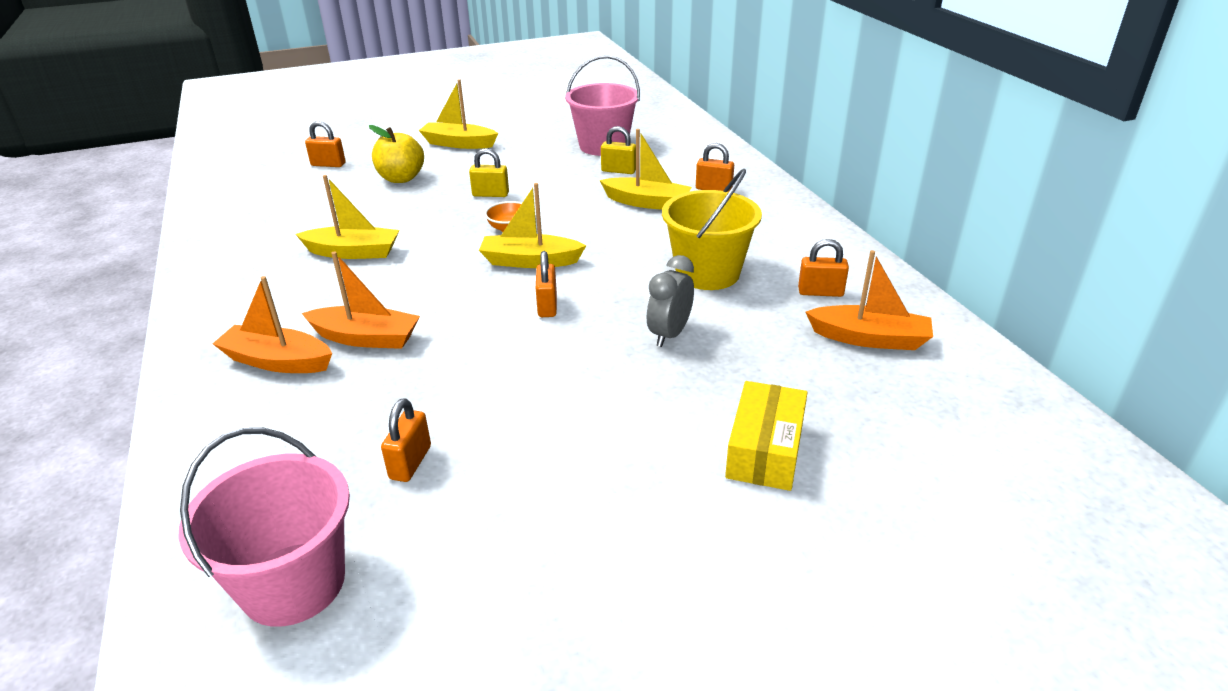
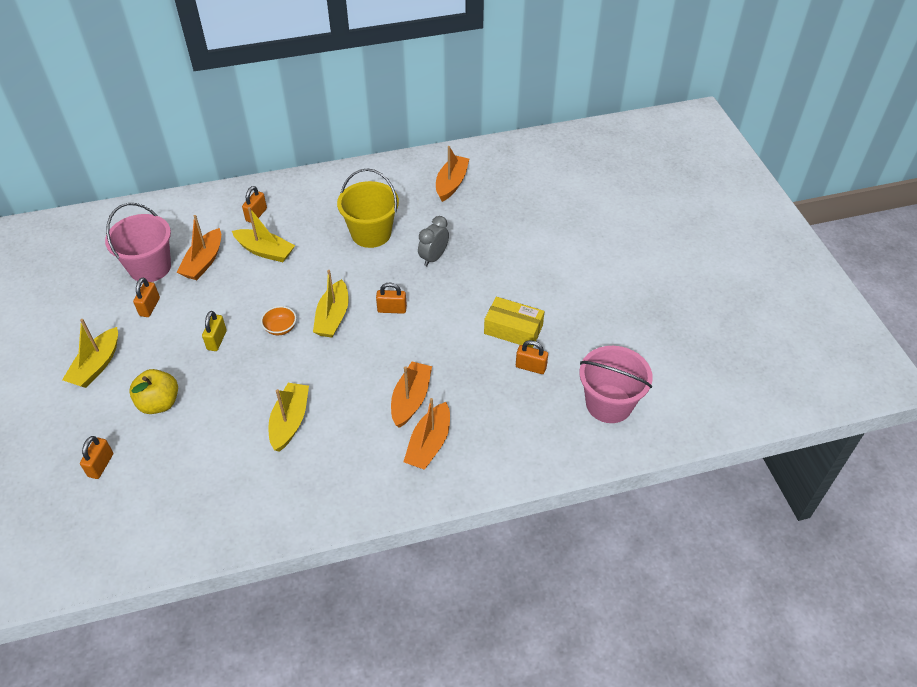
camera: 85 degrees left, 15 degrees up
yellow boat [599,129,692,210] -> yellow boat turned 90 degrees clockwise [232,207,295,262]
yellow padlock [601,126,636,174] -> orange boat [176,215,221,280]
grey clock [647,255,694,347] -> grey clock turned 90 degrees clockwise [418,216,449,266]
yellow box [725,381,808,491] -> yellow box moved to [484,297,545,348]
orange padlock [798,239,849,297] -> orange padlock moved to [133,278,160,317]

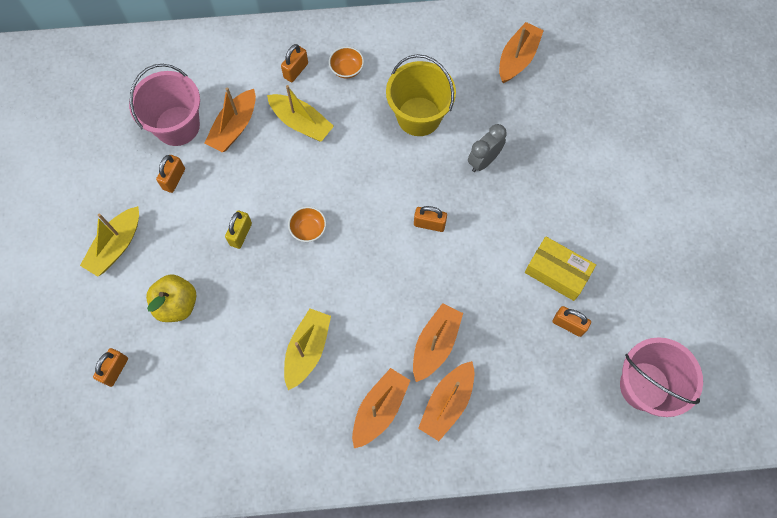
camera: 10 degrees right, 20 degrees up
yellow boat [313,270,348,338] -> none
none -> orange bowl [329,46,364,78]
none -> orange boat [352,368,411,448]

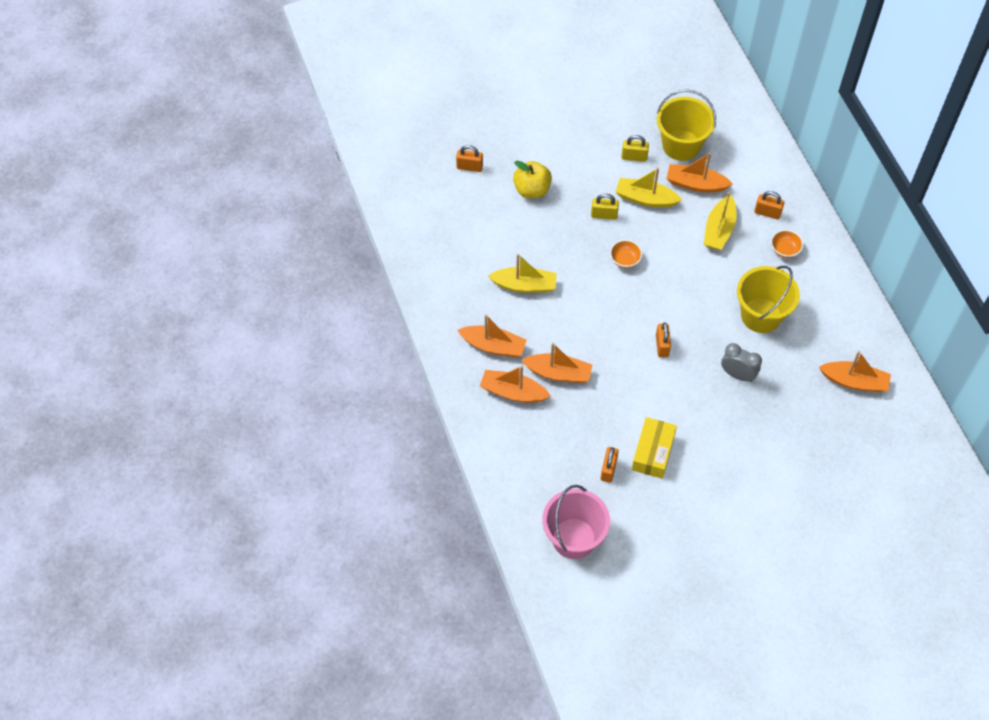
camera: 75 degrees right, 10 degrees down
yellow boat [80,206,139,277] -> yellow boat moved to [616,168,682,207]
pink bucket [129,64,200,146] -> yellow bucket [657,89,716,161]
orange padlock [156,155,185,193] -> yellow padlock [621,135,649,162]

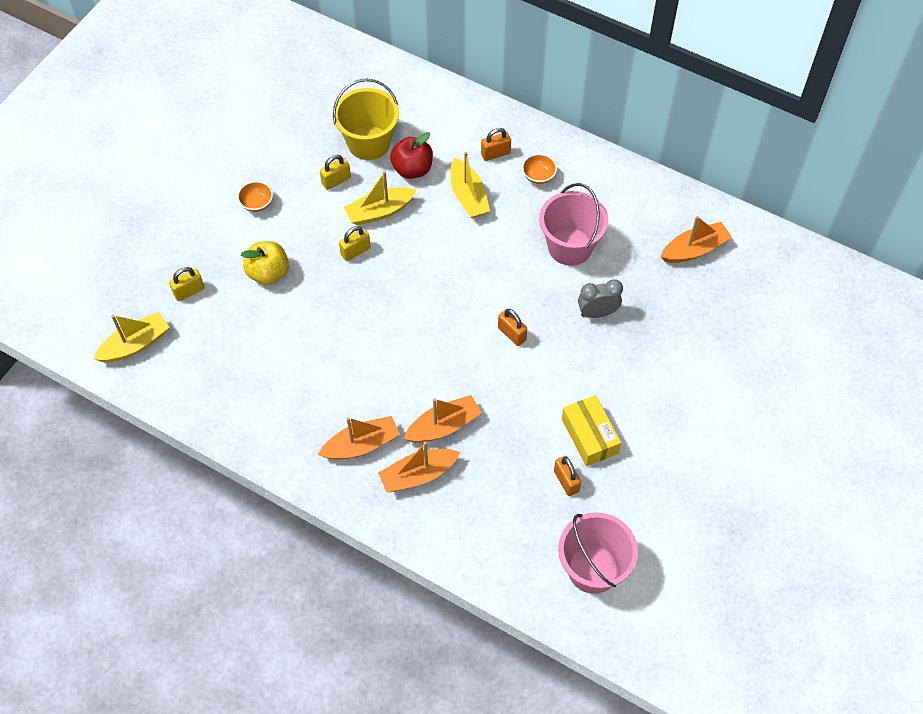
camera: 40 degrees left, 0 degrees up
orange padlock [456,145,483,172] -> yellow padlock [169,267,205,301]
yellow boat [488,254,557,293] -> yellow boat moved to [93,312,170,362]
orange bowl [610,240,642,268] -> orange bowl moved to [237,181,273,212]
orange boat [666,153,733,192] -> red apple [390,132,433,179]
yellow bucket [737,266,800,333] -> pink bucket [539,183,609,266]

